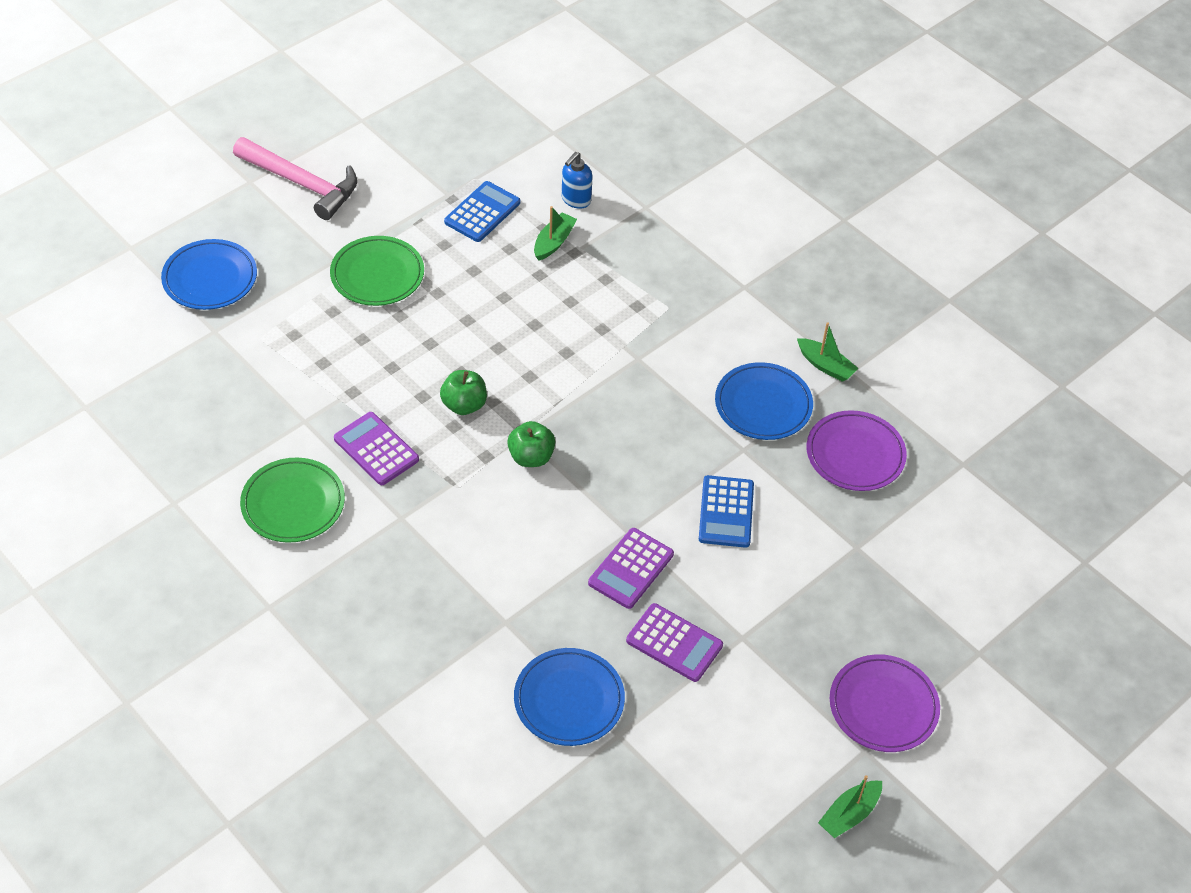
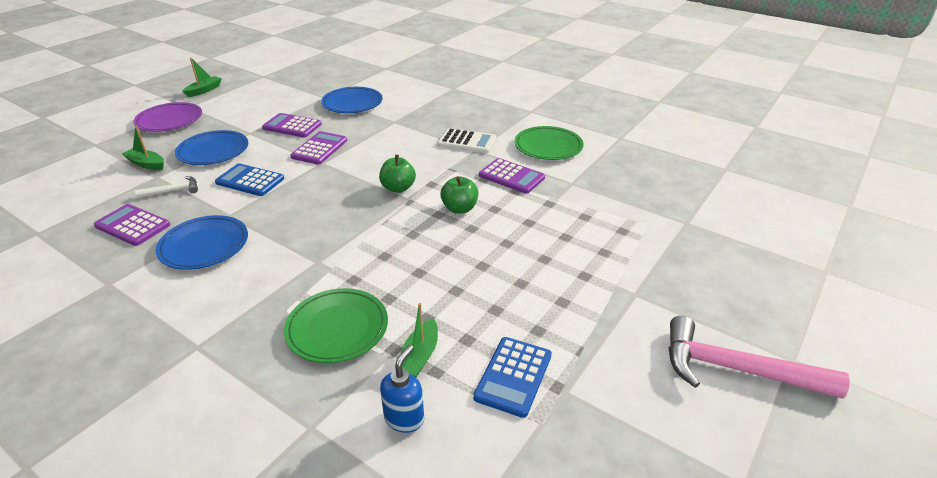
camera: 170 degrees right, 15 degrees down
blue plate [161,239,257,310] -> blue plate moved to [175,130,248,165]
green plate [330,236,424,306] -> green plate moved to [284,288,388,363]
blue calculator [699,475,754,548] -> blue calculator turned 60 degrees counterclockwise [215,163,284,196]
green boat [797,322,859,382] -> green boat moved to [122,126,164,170]
purple plate [806,410,907,491] -> purple calculator [94,204,170,246]
none -> white hammer [135,176,198,199]
none -> white calculator [438,128,496,153]

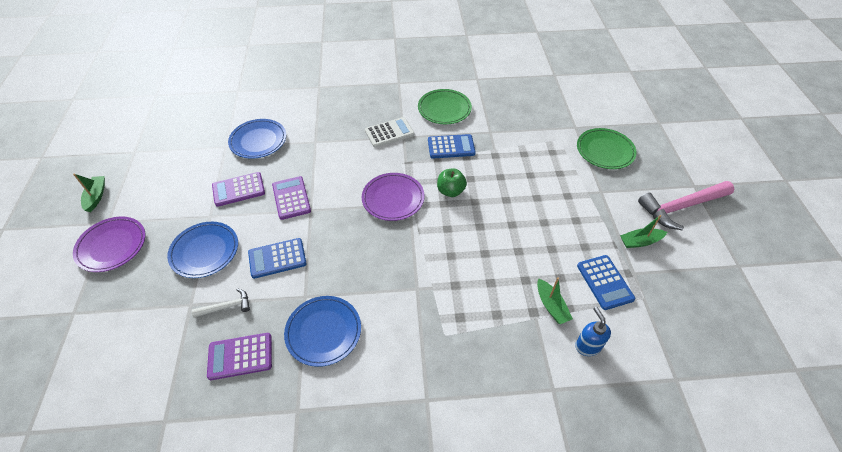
camera: 40 degrees left, 15 degrees up
green boat [122,126,164,170] -> green boat moved to [620,215,667,248]
white hammer [135,176,198,199] -> white hammer turned 45 degrees clockwise [192,288,250,317]
green plate [284,288,388,363] -> green plate moved to [577,128,637,169]
green apple [379,155,416,193] -> purple plate [362,173,424,221]
purple calculator [479,158,545,194] -> blue calculator [428,134,476,159]

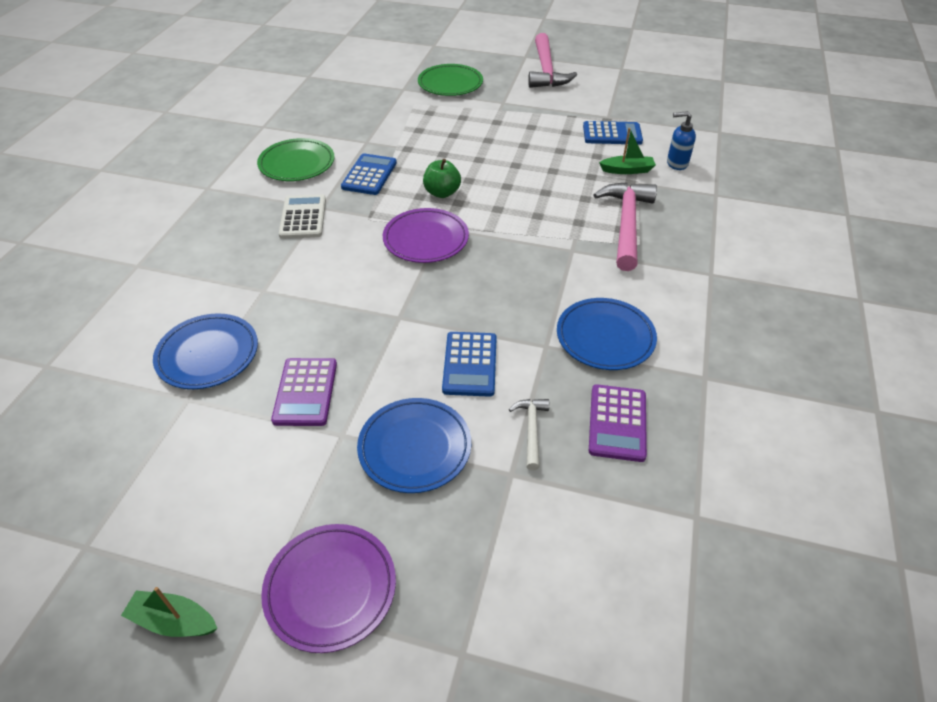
camera: 70 degrees left, 5 degrees down
purple calculator [272,176,311,220] -> none
green boat [620,215,667,248] -> none
none -> pink hammer [593,182,657,271]

